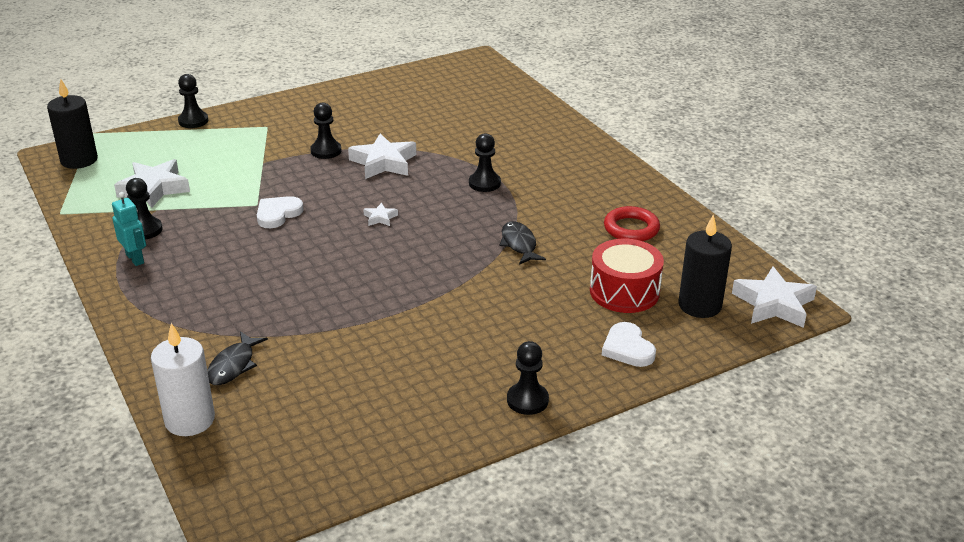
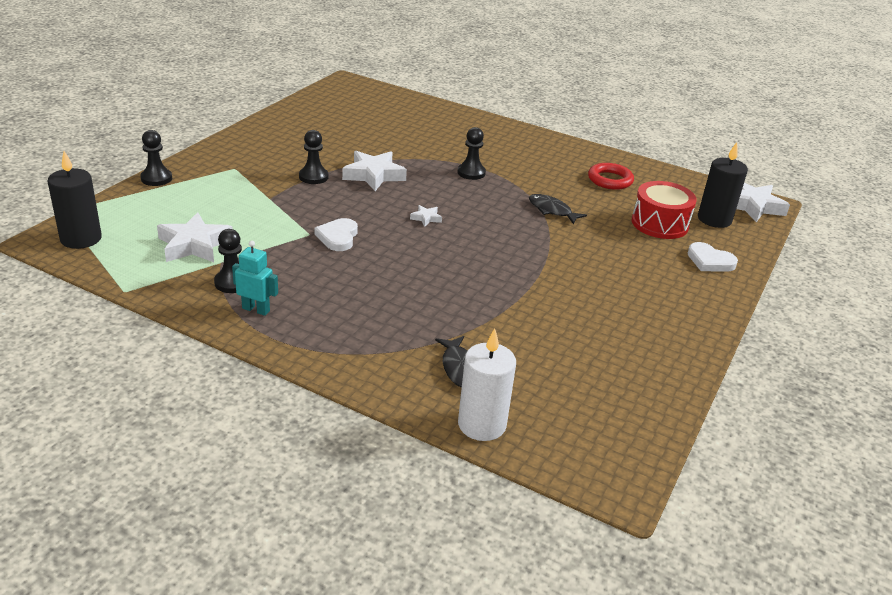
camera: 35 degrees left, 0 degrees up
black pawn [507,341,549,415] -> none

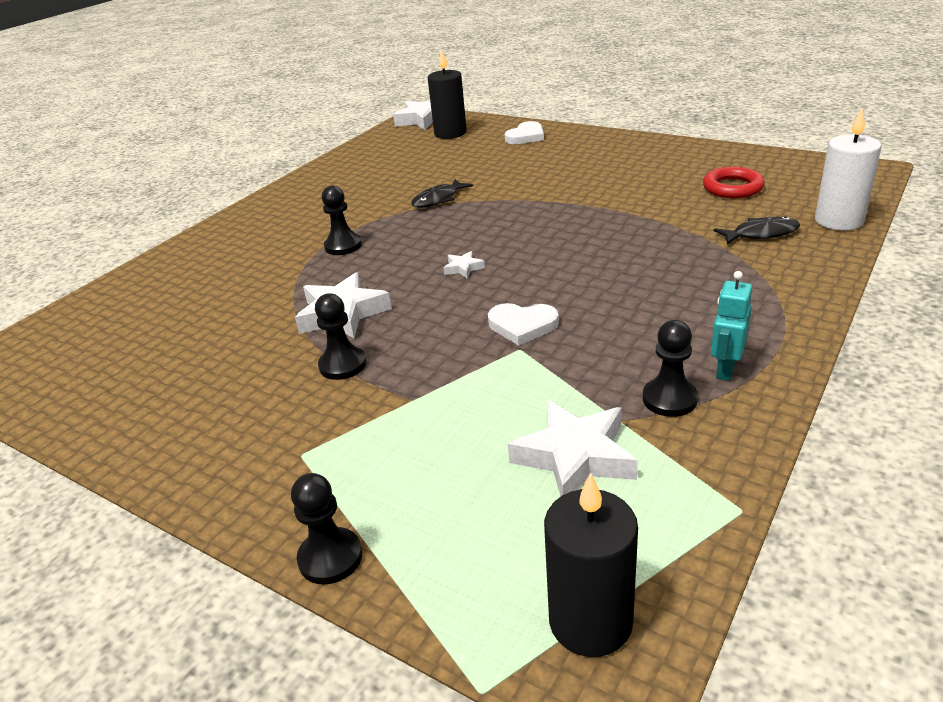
camera: 80 degrees left, 0 degrees up
red ring [588,163,634,190] -> red ring moved to [703,167,765,198]
red drum [632,181,697,239] -> none

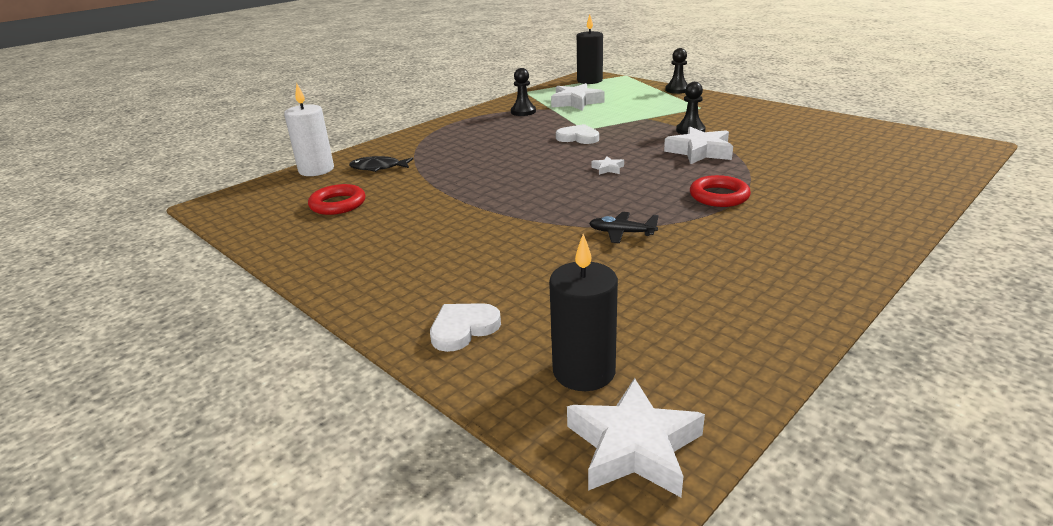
camera: 170 degrees left, 5 degrees down
black pawn [322,185,362,255] -> red ring [690,175,751,207]
black fish [411,179,473,208] -> black plane [589,212,659,243]
turquoise robot [711,271,752,381] -> none

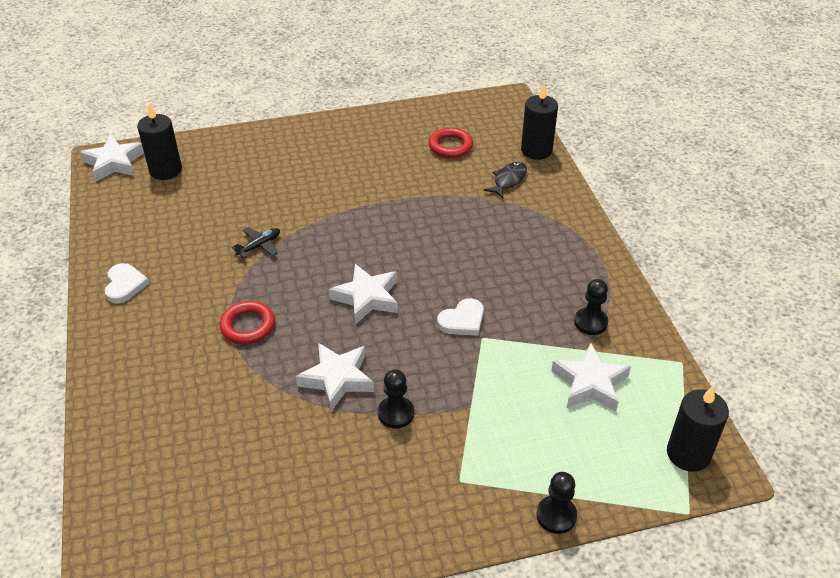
camera: 120 degrees right, 15 degrees up
white candle [284,84,334,176] -> black candle [521,84,558,160]
white heart [430,303,501,352] -> white heart moved to [105,263,149,304]
white star [591,156,624,175] -> white star [329,264,398,325], size x2.13

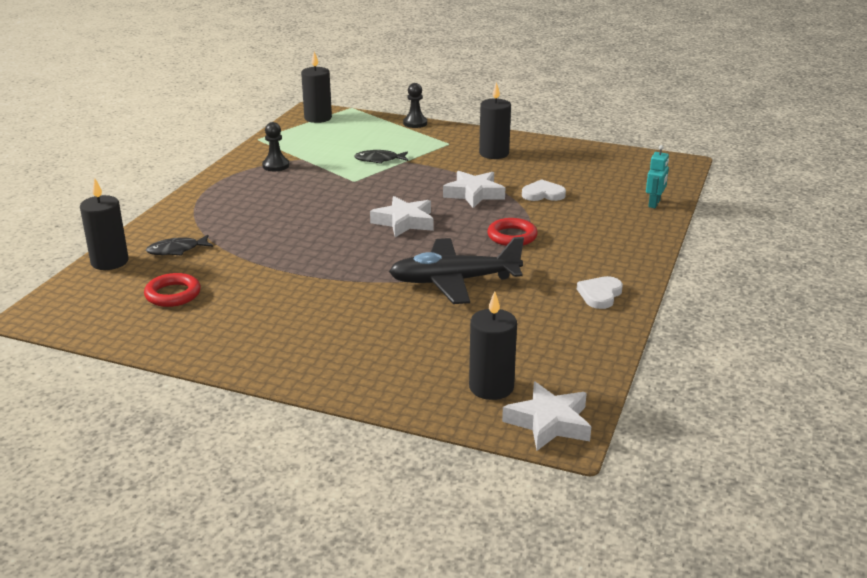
camera: 145 degrees left, 15 degrees down
black plane [232,227,280,258] -> black plane [389,237,524,304], size x2.32
black pawn [378,369,414,428] -> none
white heart [437,298,484,336] -> white heart moved to [522,179,566,201]
white star [551,343,631,411] -> none
none -> black fish [354,150,408,164]
none -> black candle [479,82,511,159]
none -> turquoise robot [646,145,669,208]

